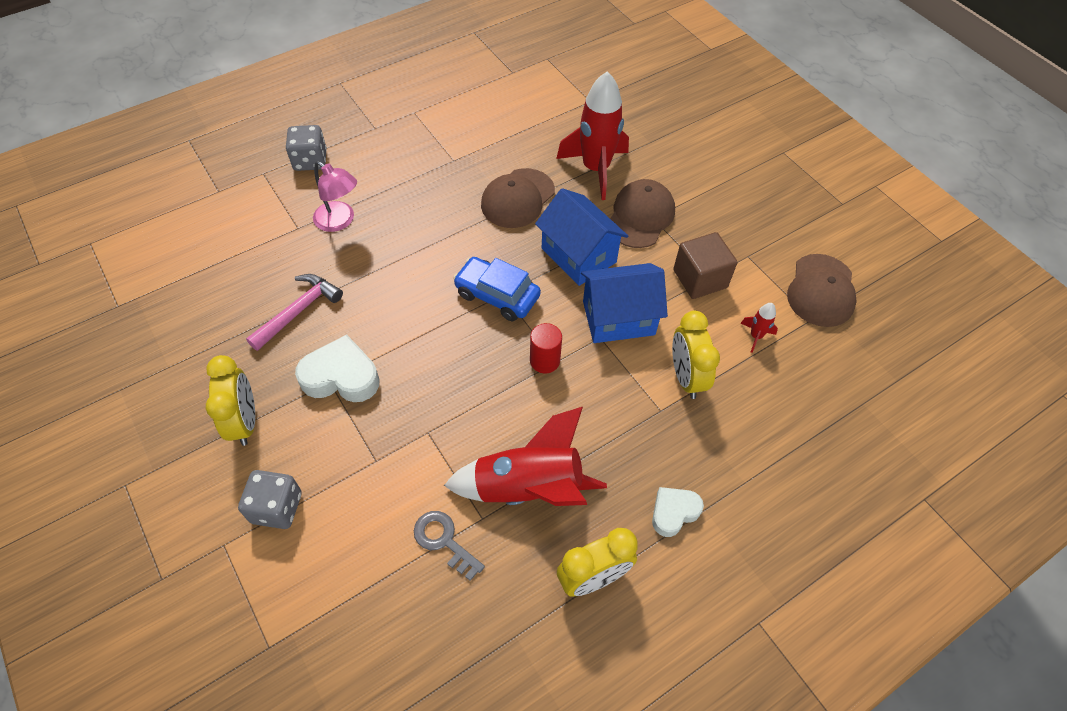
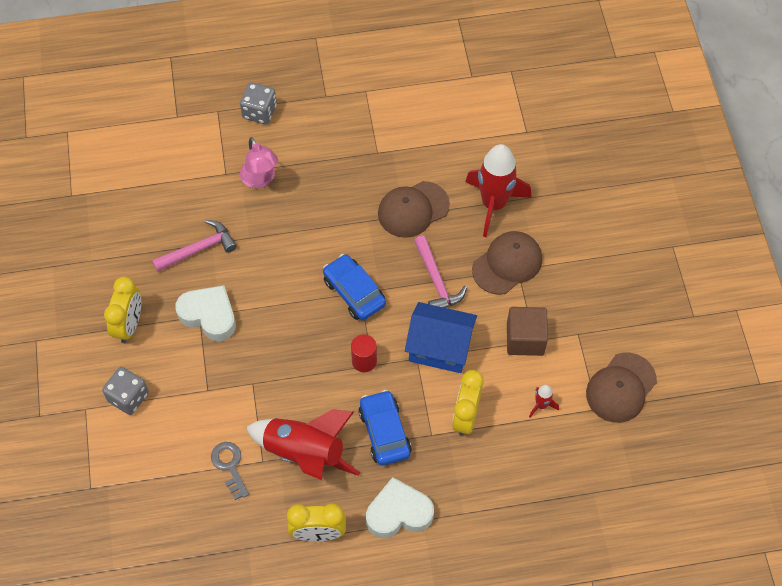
camera: 25 degrees right, 5 degrees up
blue house [535,188,628,286] -> pink hammer [414,235,467,308]
white heart [652,487,704,537] -> white heart [366,477,434,538], size x1.60
none -> blue car [358,390,412,466]

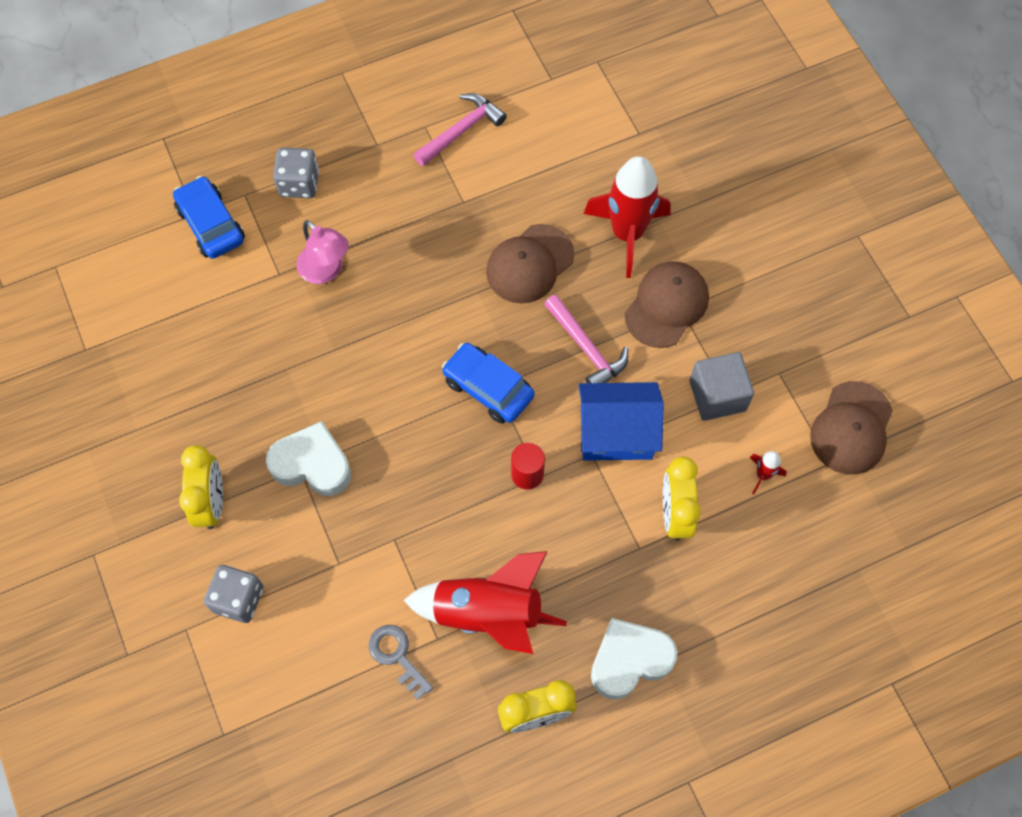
camera: 15 degrees left, 5 degrees up
pink hammer [152,220,237,272] -> pink hammer moved to [414,93,506,166]
blue car [358,390,412,466] -> blue car moved to [173,176,245,259]
brown cube [507,307,548,356] -> grey cube [689,352,754,421]

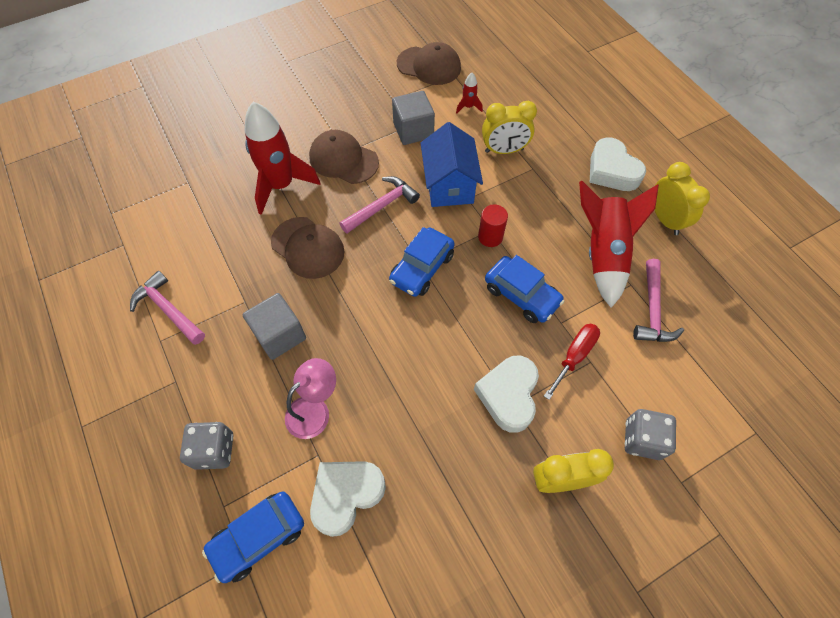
camera: 95 degrees left, 5 degrees down
grey key [369,625,433,700] -> pink hammer [633,259,684,342]
none -> grey cube [243,293,306,360]
none -> white heart [310,461,386,537]
none -> blue car [485,255,565,323]
none -> red screwdriver [544,324,600,400]

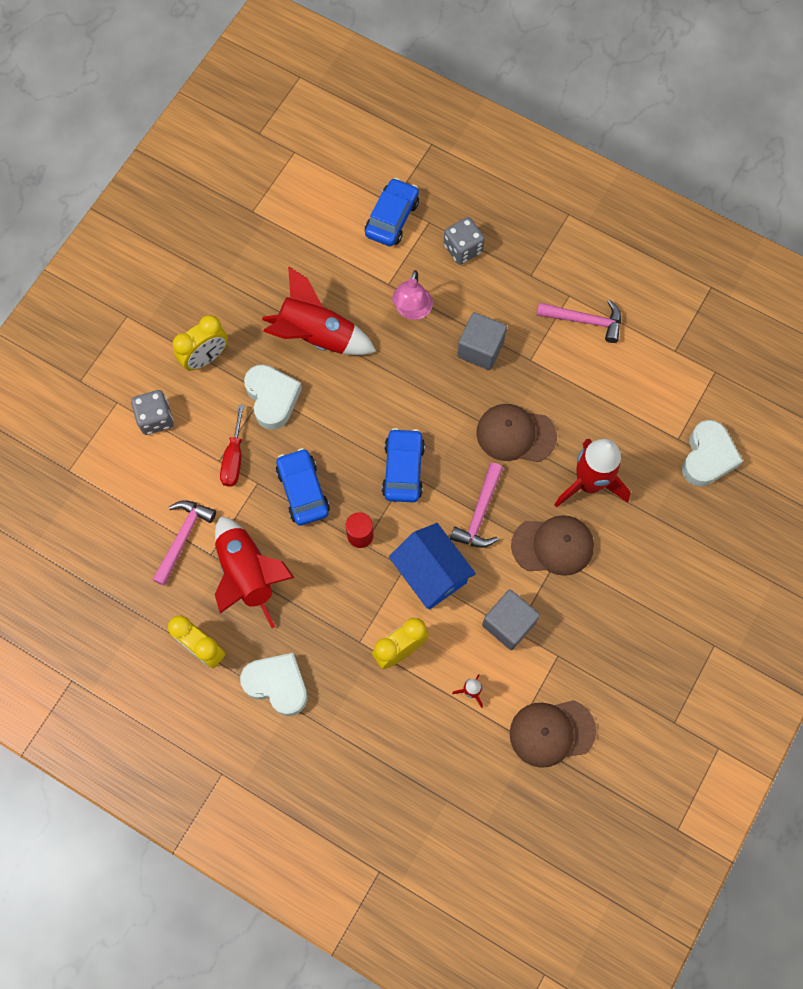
camera: 150 degrees right, 10 degrees up
white heart [310,461,386,537] -> white heart moved to [682,420,743,487]
blue car [485,255,565,323] -> blue car turned 60 degrees clockwise [276,448,330,526]
pink hammer [633,259,684,342] -> pink hammer turned 45 degrees clockwise [152,500,216,586]
none -> red rocket [262,266,376,355]

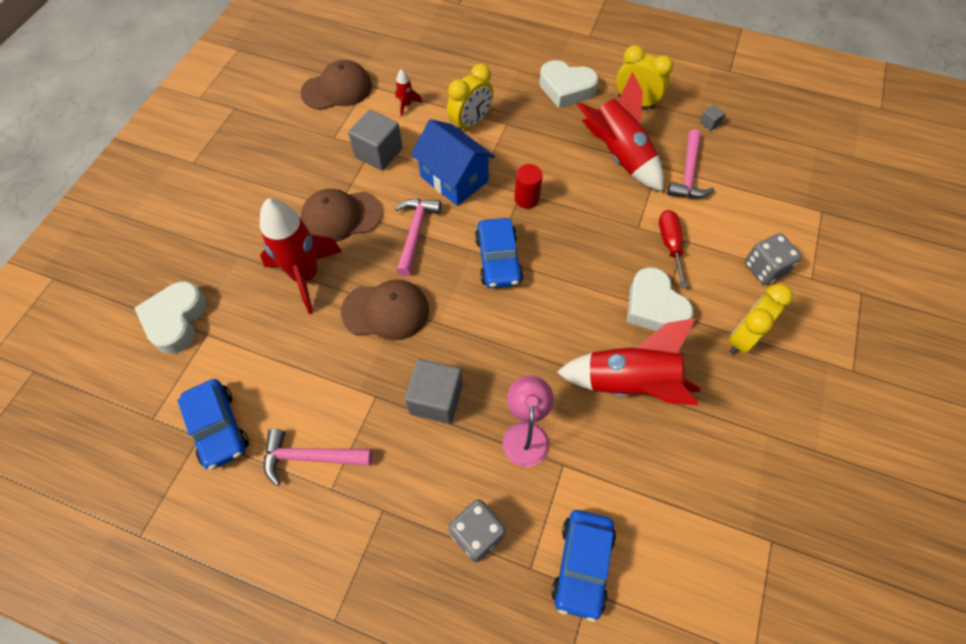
camera: 170 degrees right, 10 degrees down
blue car [276,448,330,526] -> blue car moved to [177,379,249,470]
none -> grey cube [700,105,726,131]

